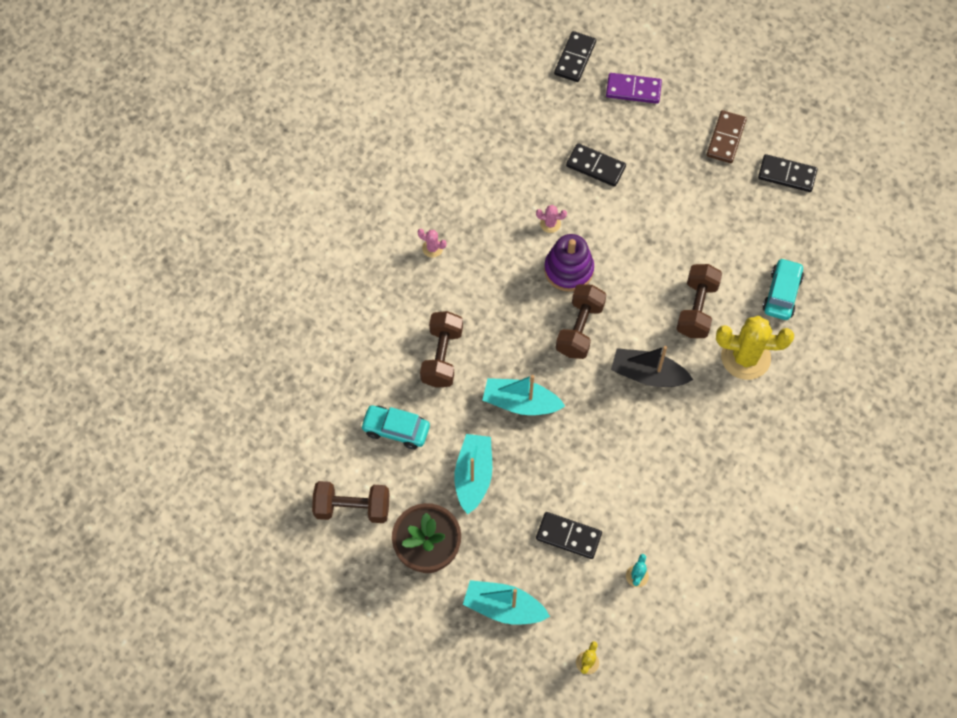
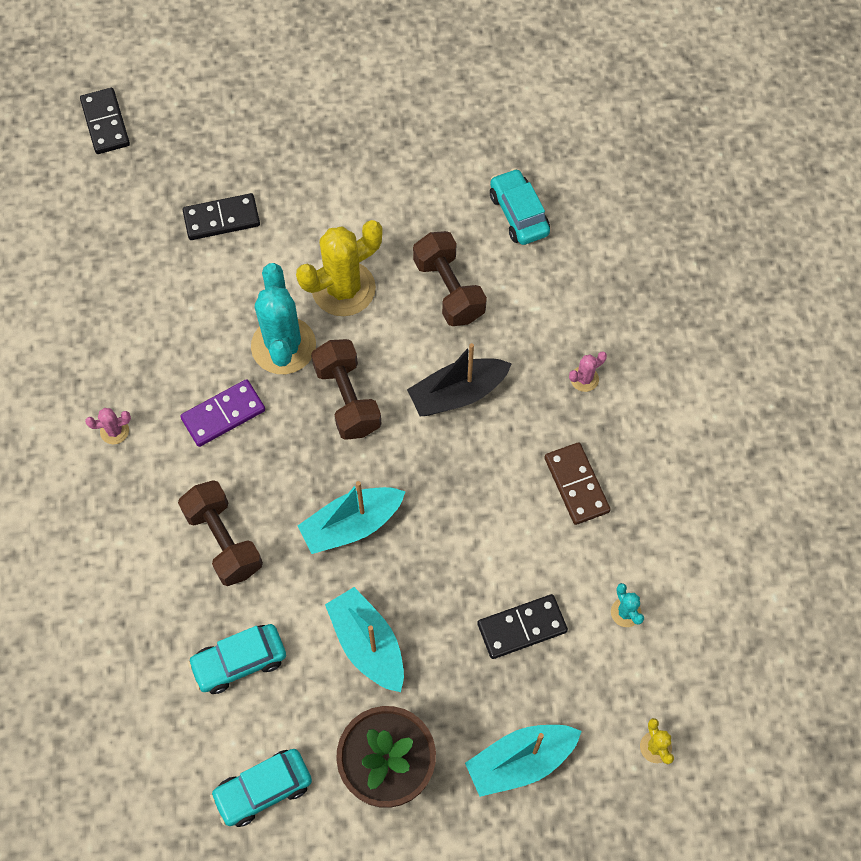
camera: 40 degrees left, 0 degrees up
brown dumbbell [312,481,390,523] -> turquoise car [210,749,312,827]
pink cactus [536,205,567,233] -> pink cactus moved to [569,351,607,392]
purple stacking toy [544,234,594,292] -> turquoise cactus [251,263,316,374]
purple domino [606,73,662,104] -> purple domino moved to [180,379,265,447]
brown domino [707,110,747,163] -> brown domino moved to [544,442,611,525]
yellow cactus [716,316,794,380] -> yellow cactus moved to [296,220,383,316]
black domino [758,154,818,192] -> none

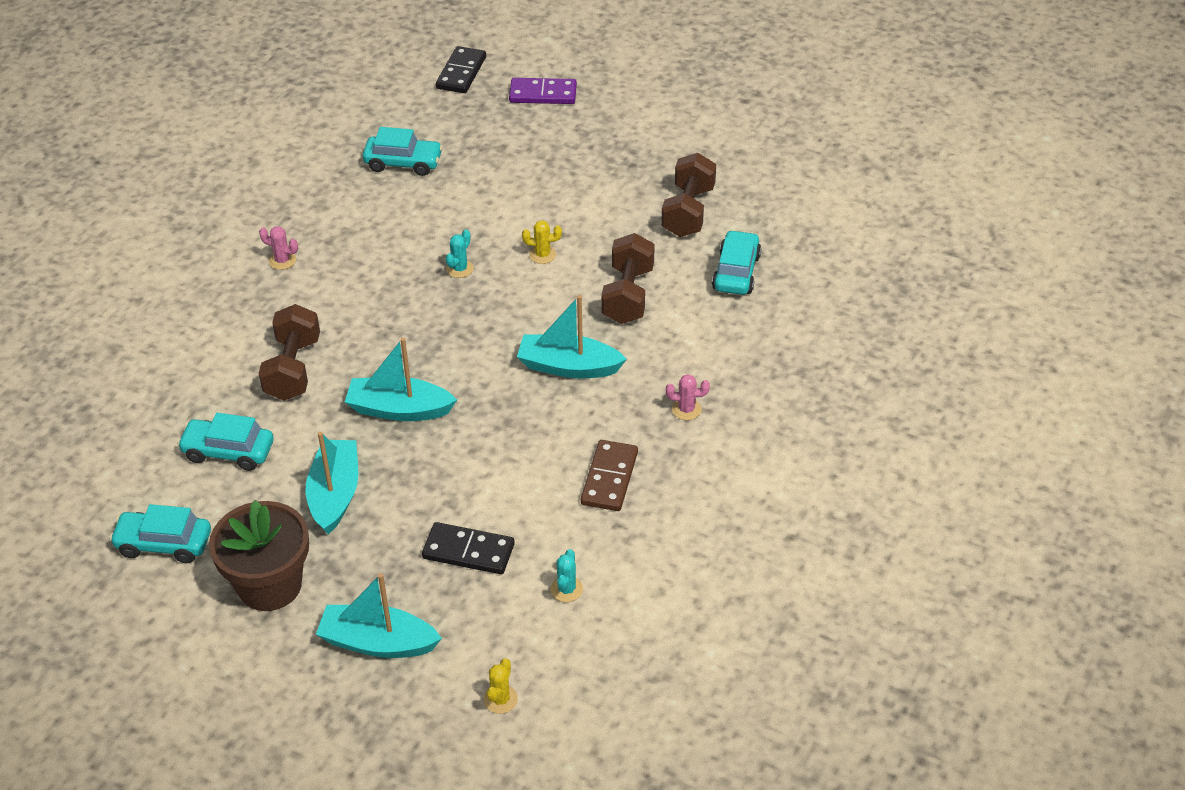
camera: 35 degrees right, 20 degrees down
purple domino [180,379,265,447] -> purple domino moved to [509,78,577,104]
black domino [183,193,260,240] -> none
turquoise cactus [251,263,316,374] -> turquoise cactus [446,229,474,278], size x0.43
yellow cactus [296,220,383,316] -> yellow cactus [522,220,562,264], size x0.43
brown dumbbell [311,339,382,440] -> brown dumbbell moved to [661,153,716,237]
black boat [407,343,512,416] -> turquoise boat [517,295,627,378]
none -> turquoise car [363,127,443,176]

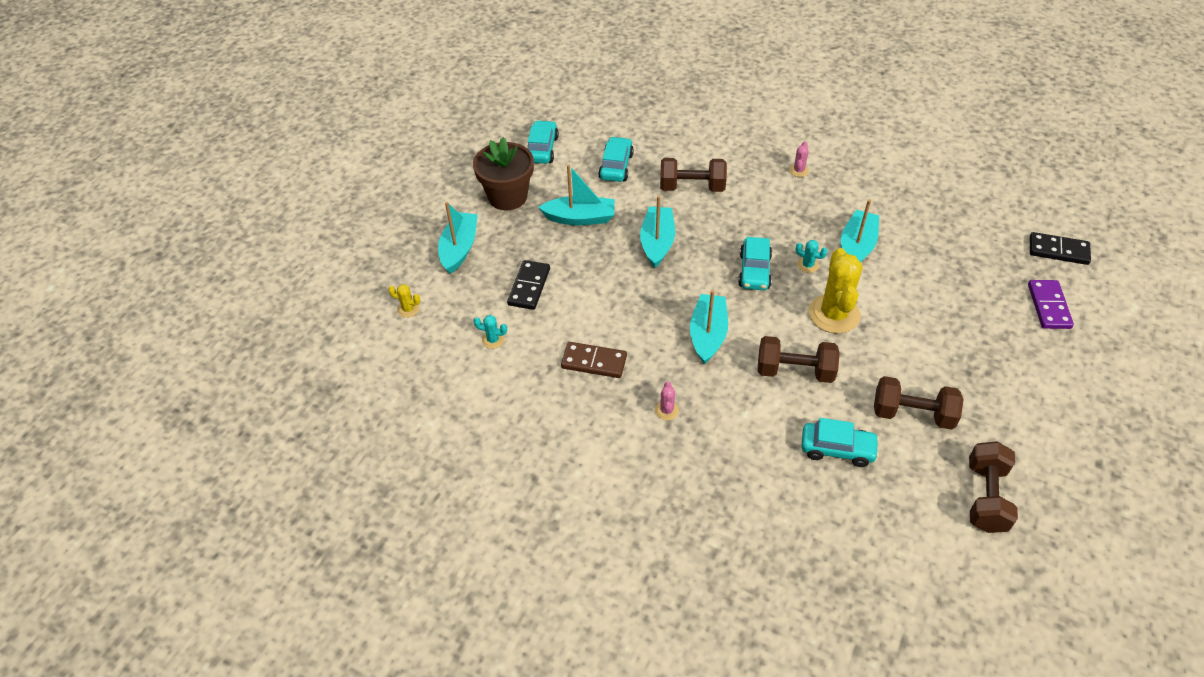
camera: 90 degrees right, 5 degrees up
turquoise car [363,127,443,176] -> turquoise car moved to [738,237,772,290]
yellow cactus [522,220,562,264] -> yellow cactus [809,248,863,334], size x2.30
none -> turquoise boat [841,199,879,263]
none -> brown dumbbell [969,441,1018,533]

